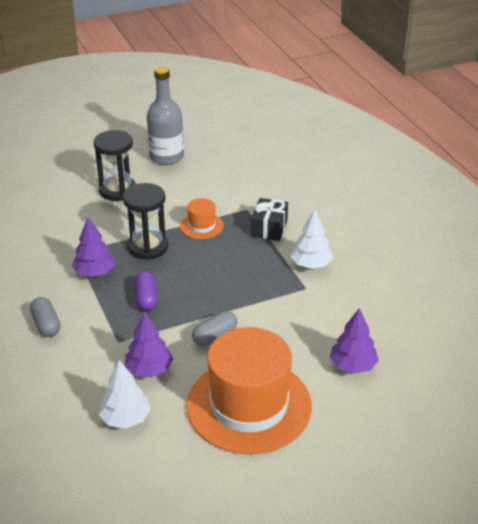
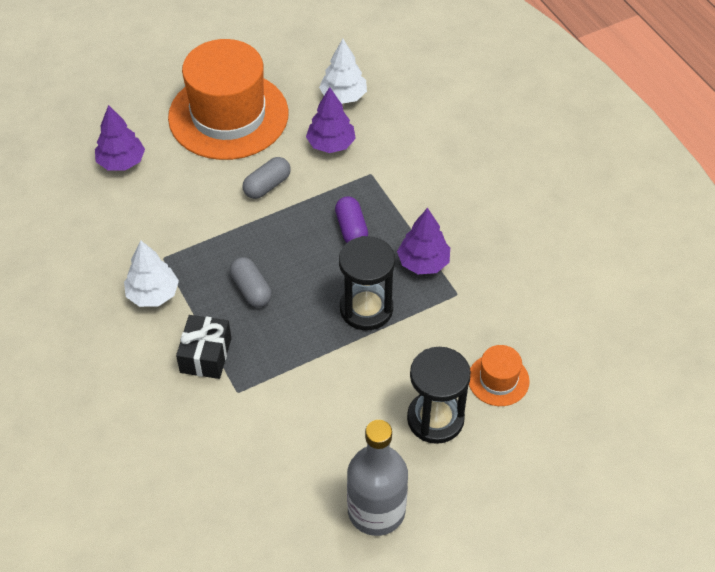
camera: 175 degrees right, 15 degrees up
grey capsule [30,297,61,337] -> grey capsule moved to [230,257,272,307]
orange hat [180,198,224,239] -> orange hat moved to [469,345,530,406]

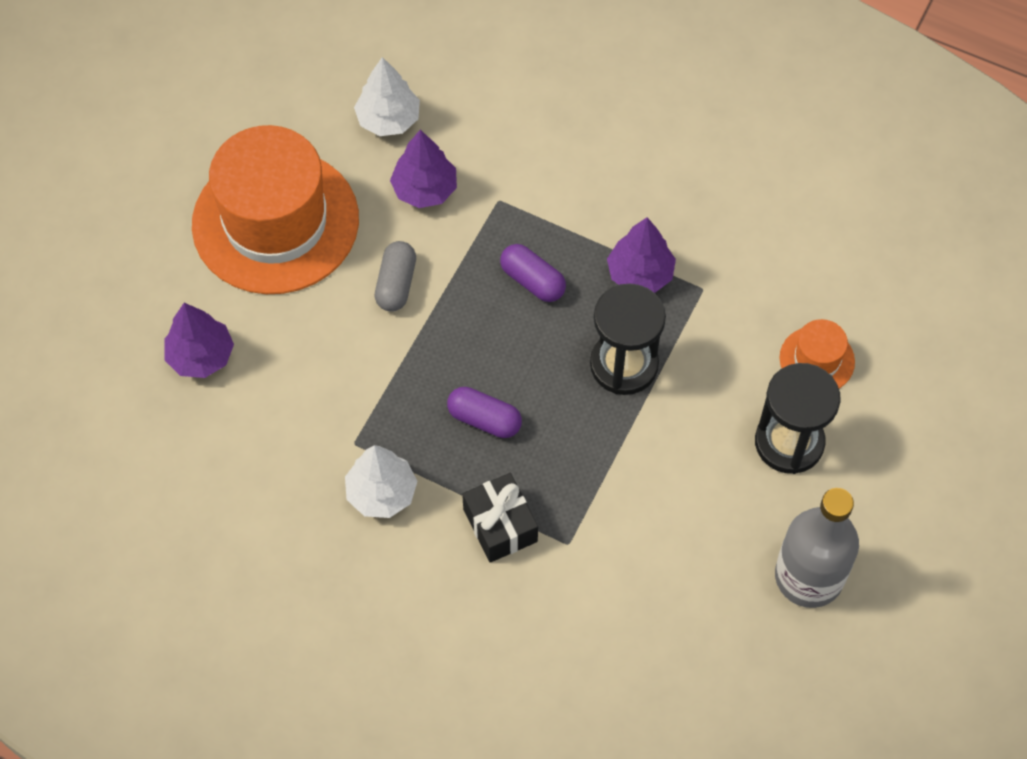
camera: 35 degrees left, 10 degrees up
grey capsule [230,257,272,307] -> purple capsule [447,387,522,438]

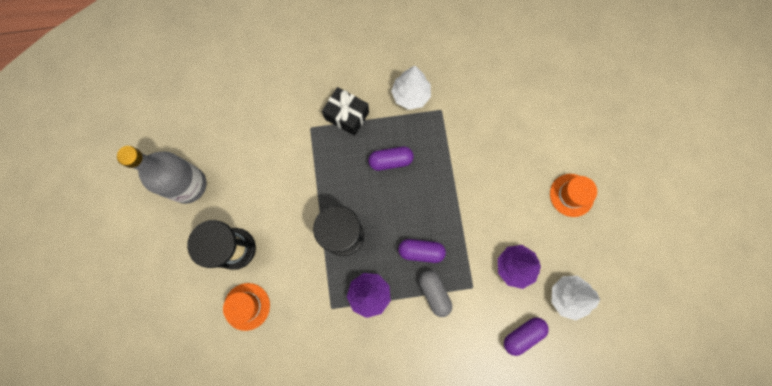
camera: 145 degrees right, 15 degrees up
purple tree [164,303,234,378] -> none
orange hat [192,125,359,294] -> orange hat [550,174,597,217], size x0.43
grey capsule [375,241,416,312] -> grey capsule moved to [419,270,452,317]
none -> purple capsule [504,317,549,356]

